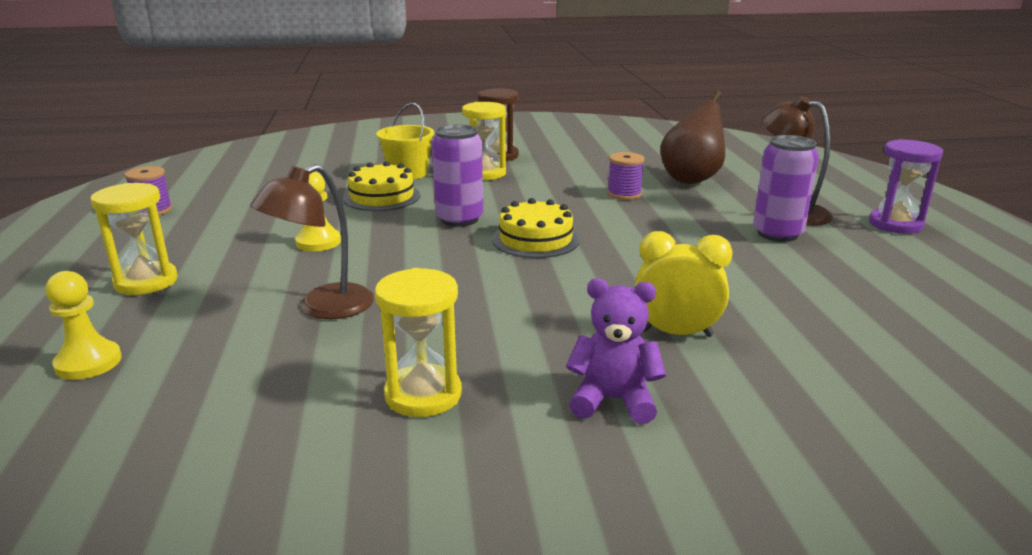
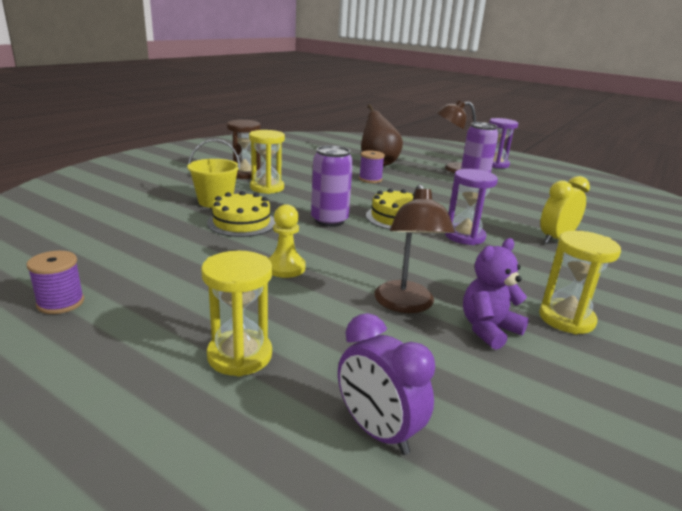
camera: 50 degrees left, 0 degrees up
yellow pawn [45,271,122,380] -> purple clock [338,313,435,455]
purple teddy bear [566,278,666,424] -> purple teddy bear moved to [463,238,529,350]
none -> purple hourglass [445,169,498,245]

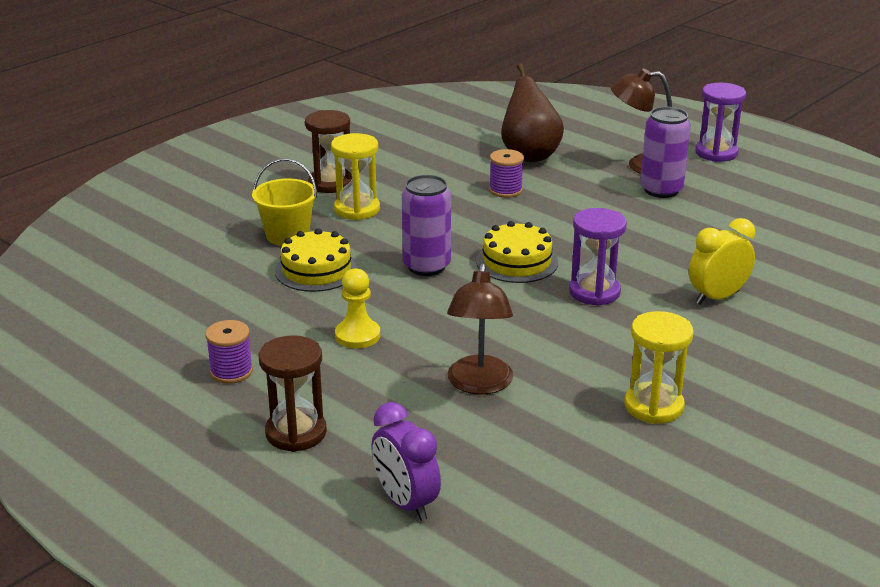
camera: 10 degrees right, 5 degrees up
purple spool [26,251,84,314] -> purple spool moved to [205,320,253,384]
yellow hourglass [201,251,273,377] -> brown hourglass [259,335,327,452]
purple teddy bear [463,238,529,350] -> none

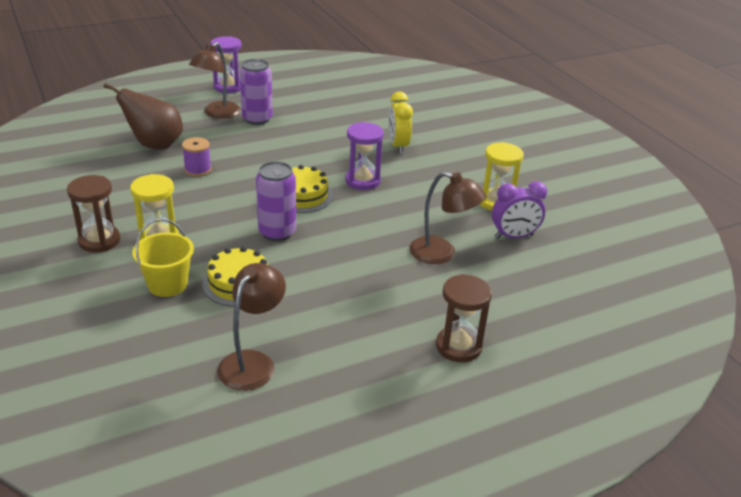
camera: 70 degrees left, 5 degrees up
purple spool [205,320,253,384] -> none
yellow pawn [335,268,380,349] -> none
purple clock [371,402,441,521] -> purple clock moved to [492,181,547,239]
none -> brown lamp [217,263,286,391]

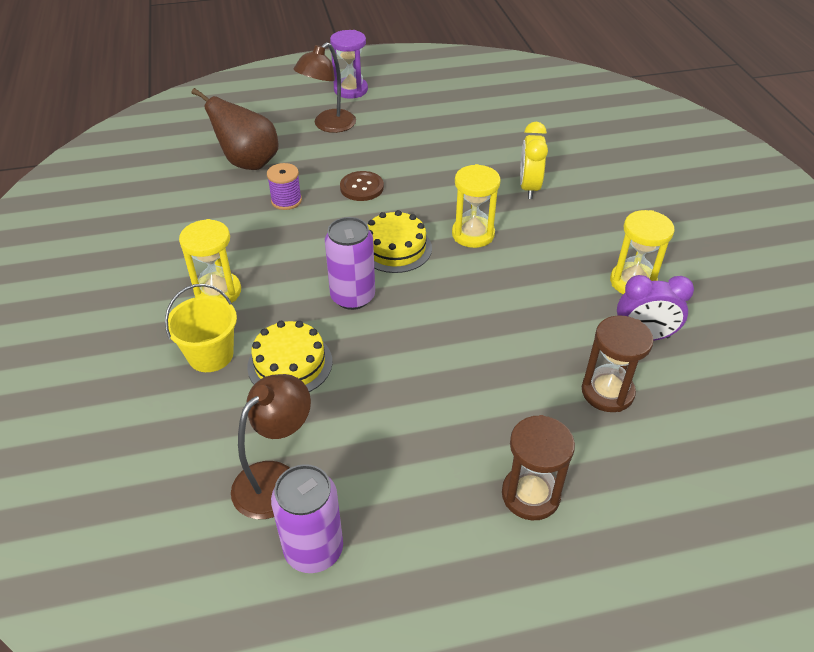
camera: 15 degrees right, 10 degrees up
brown hourglass [67,175,120,253] -> brown hourglass moved to [582,315,654,412]
purple can [239,59,273,125] -> purple can moved to [271,464,343,573]
purple hourglass [345,122,384,190] -> yellow hourglass [452,164,501,248]
brown lamp [409,171,486,264] -> none
none -> brown button [340,171,384,201]

